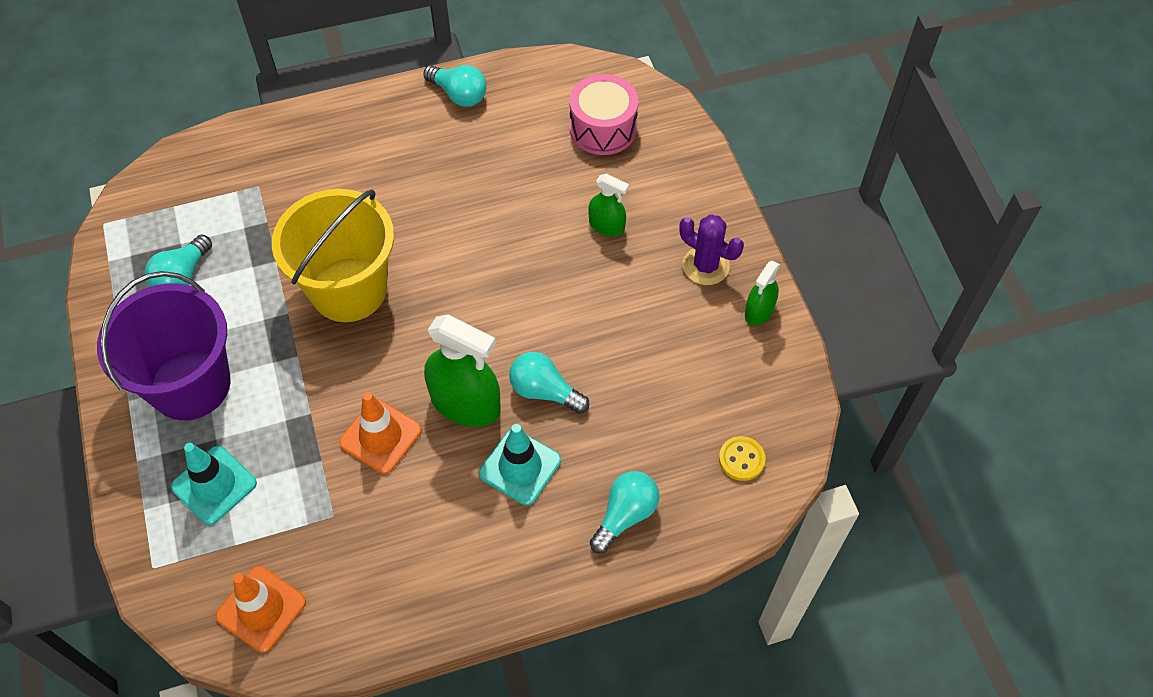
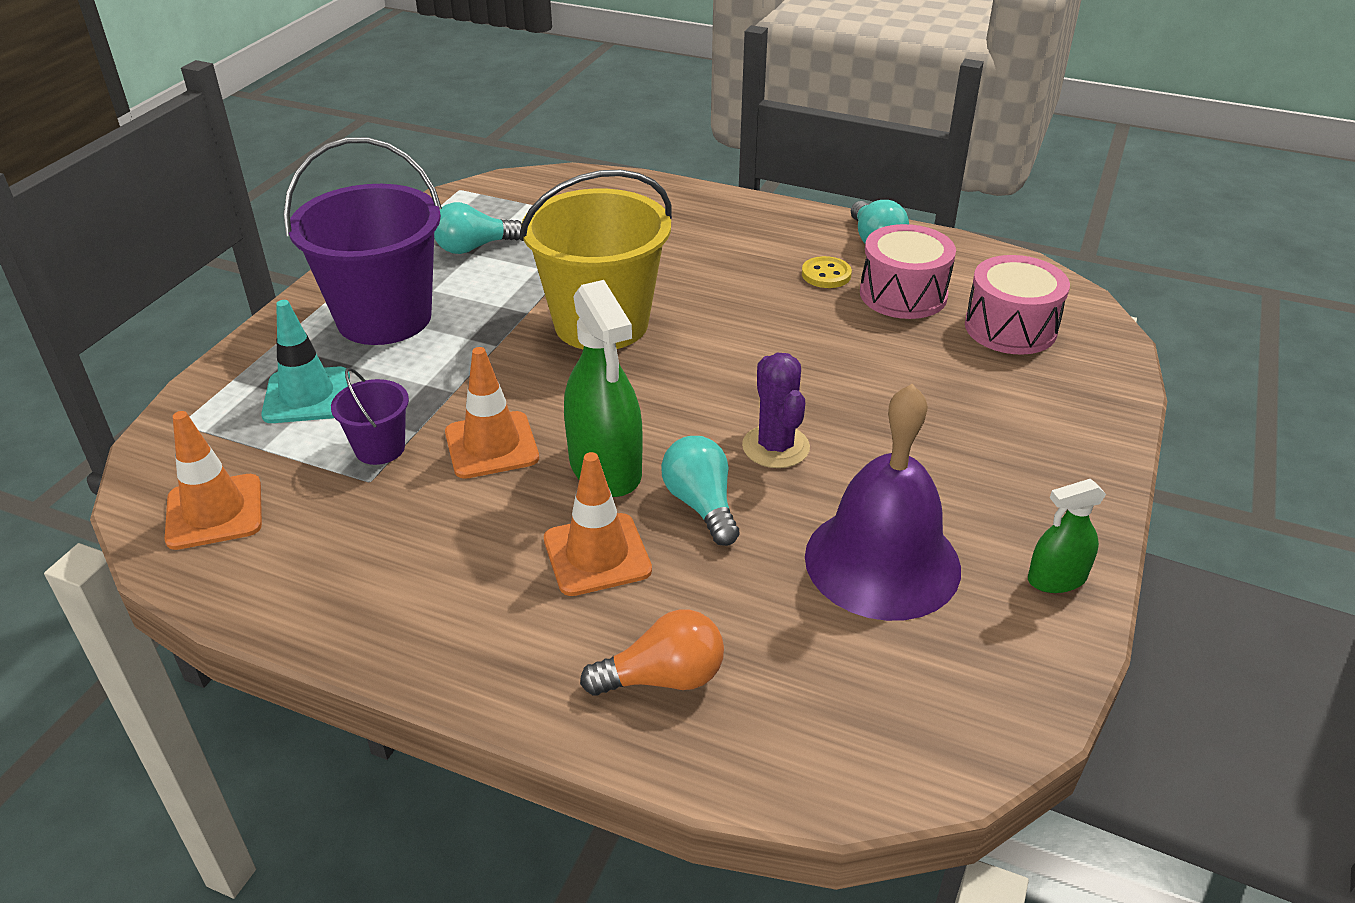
camera: 40 degrees right, 20 degrees down
turquoise traffic cone [479,424,561,505] -> orange traffic cone [544,452,652,596]
green spray bottle [588,173,629,236] -> none
turquoise light bulb [590,471,659,554] -> orange light bulb [580,610,724,696]
purple cactus [679,214,744,285] -> purple cactus moved to [742,353,810,468]
yellow button [719,436,766,481] -> yellow button moved to [802,256,852,288]
none -> purple bucket [331,368,409,465]
none -> purple bell [805,384,961,621]
none -> pink drum [860,224,956,319]

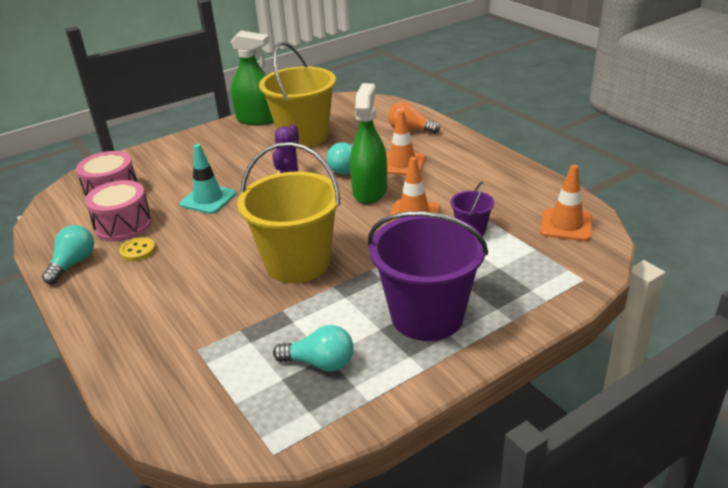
camera: 145 degrees left, 5 degrees down
turquoise traffic cone [261,300,350,423] -> turquoise traffic cone moved to [180,144,236,214]
purple bell [805,384,961,621] -> yellow bucket [259,42,336,147]
green spray bottle [1028,479,1106,593] -> green spray bottle [231,31,274,125], size x1.82

